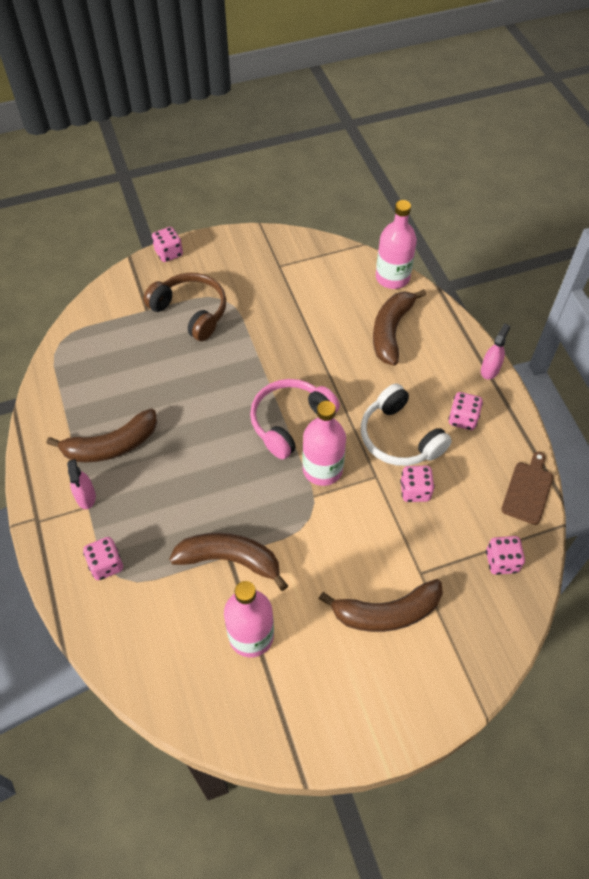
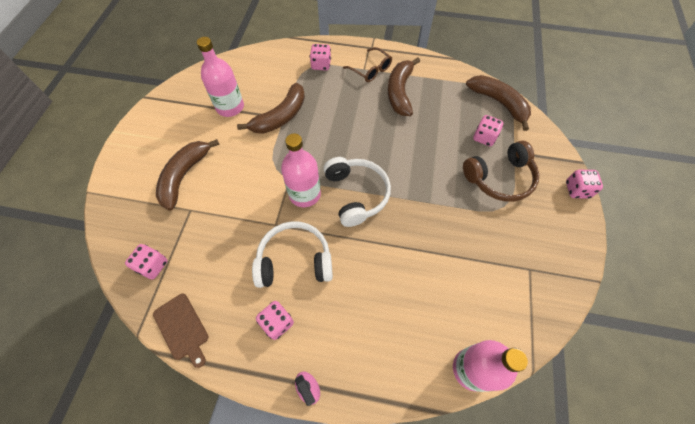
camera: 120 degrees right, 5 degrees up
pink spray bottle [67,459,96,509] -> brown glasses [343,47,392,82]
pink headphones [250,379,340,459] -> white headphones [323,157,391,227]
brown banana [373,289,426,366] -> brown banana moved to [466,75,531,131]
pink dice [400,466,435,502] -> pink dice moved to [473,115,503,146]

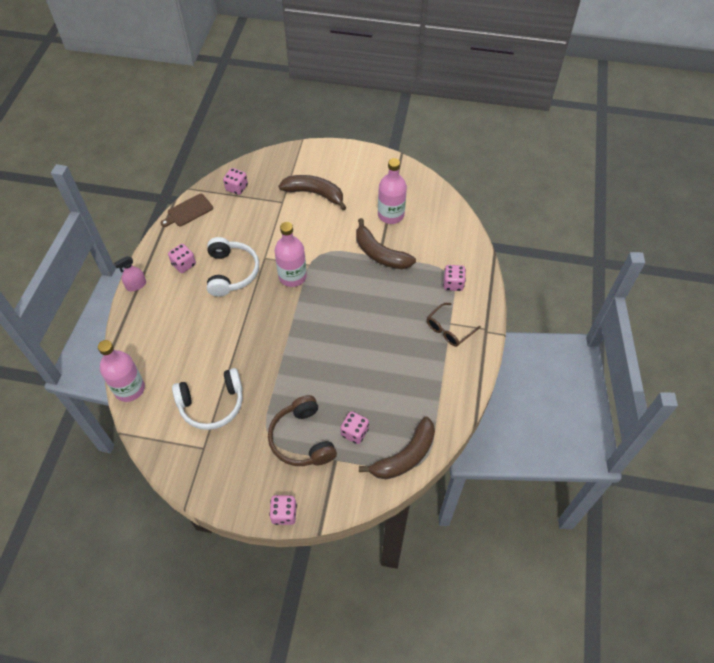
camera: 90 degrees right, 5 degrees down
white headphones [323,157,391,227] -> white headphones moved to [172,368,242,430]
brown banana [388,58,420,116] -> none

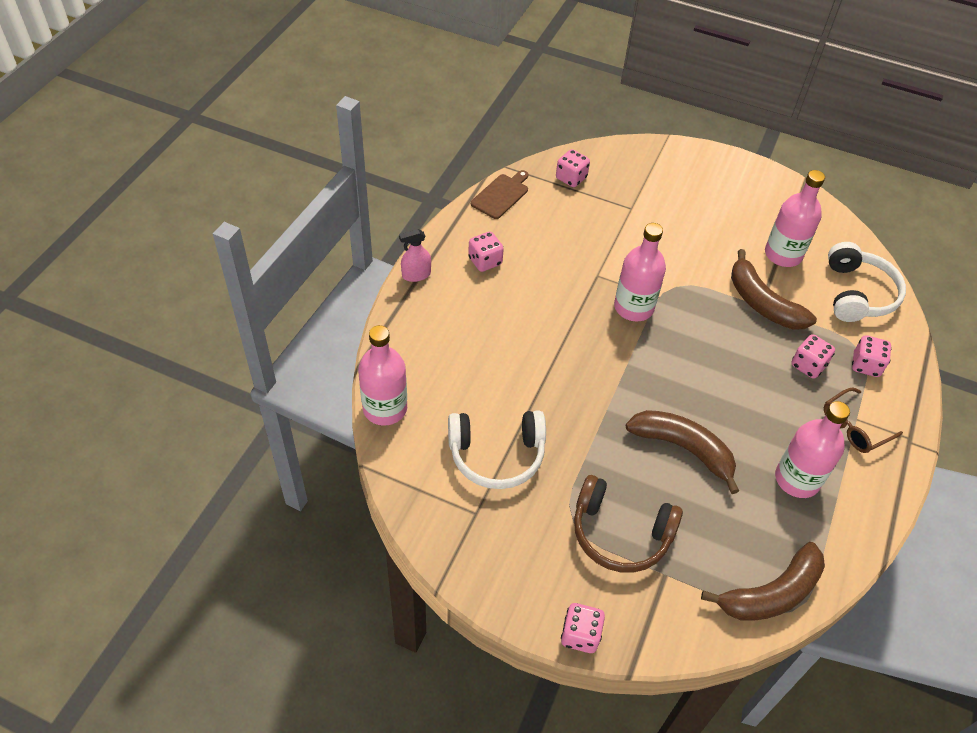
camera: 10 degrees right, 5 degrees down
brown cutting board [161,194,213,227] -> brown cutting board turned 150 degrees clockwise [471,170,528,219]
white headphones [207,237,259,297] -> white headphones moved to [828,242,906,322]
brown headphones [268,395,337,466] -> brown headphones turned 60 degrees counterclockwise [574,475,683,573]
brown banana [278,175,347,210] -> brown banana moved to [626,410,739,494]
pink dice [341,411,369,444] -> pink dice moved to [791,334,835,379]
none -> pink bottle [775,401,850,498]

